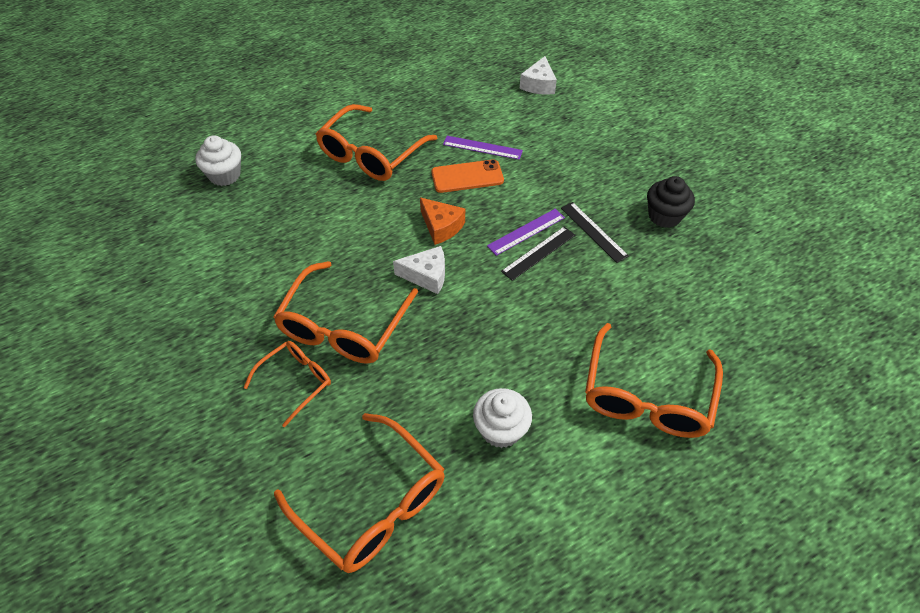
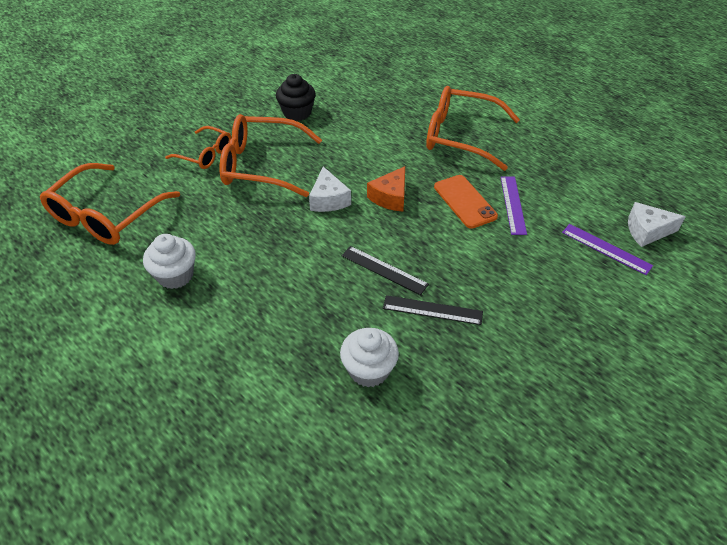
camera: 75 degrees right, 5 degrees down
white cupcake [195,135,241,186] -> white cupcake moved to [340,328,399,387]
purple ruler [487,209,565,256] -> purple ruler moved to [562,224,653,275]
black ruler [561,202,629,263] -> black ruler turned 60 degrees clockwise [383,295,483,325]
orange glasses [585,323,723,438] -> none
black cupcake [647,176,695,228] -> black cupcake moved to [276,74,316,121]

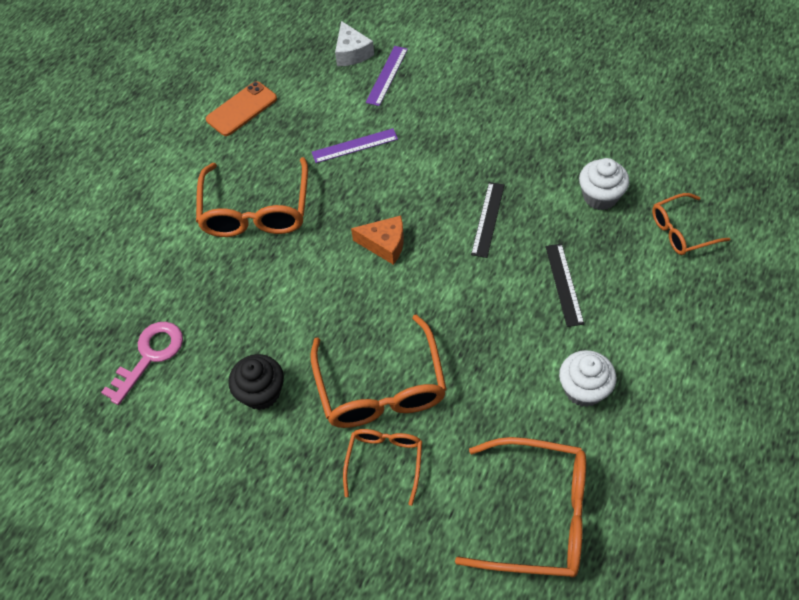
camera: 105 degrees left, 10 degrees up
white cheese [309,167,351,212] -> none
black ruler [383,295,483,325] -> black ruler moved to [545,244,584,327]
orange phone [434,175,498,229] -> orange phone moved to [206,81,277,136]
none -> pink key [101,322,183,405]
none -> orange glasses [652,193,730,255]

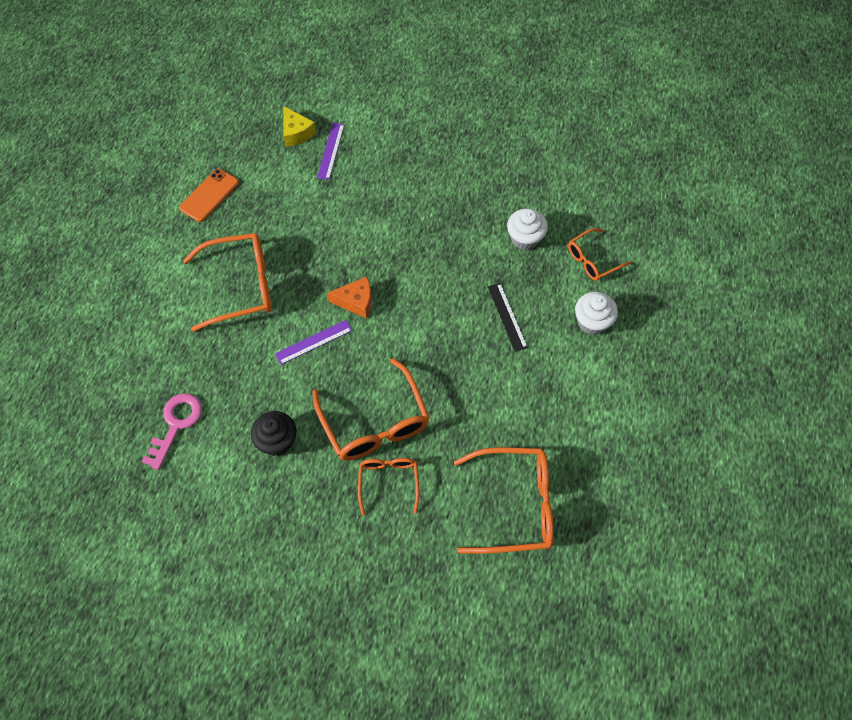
camera: 15 degrees left, 5 degrees up
orange glasses [196,157,308,237] -> orange glasses turned 90 degrees counterclockwise [183,233,272,331]
purple ruler [312,128,398,163] -> purple ruler moved to [275,320,353,365]
white cheese [335,21,374,66] -> yellow cheese [283,106,316,147]
black ruler [471,182,504,258] -> none
white cupcake [559,350,616,407] -> white cupcake moved to [575,292,618,335]

